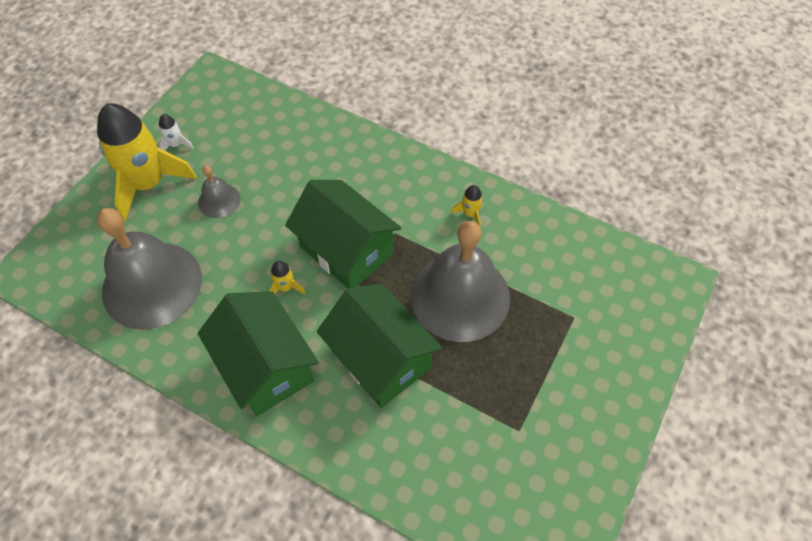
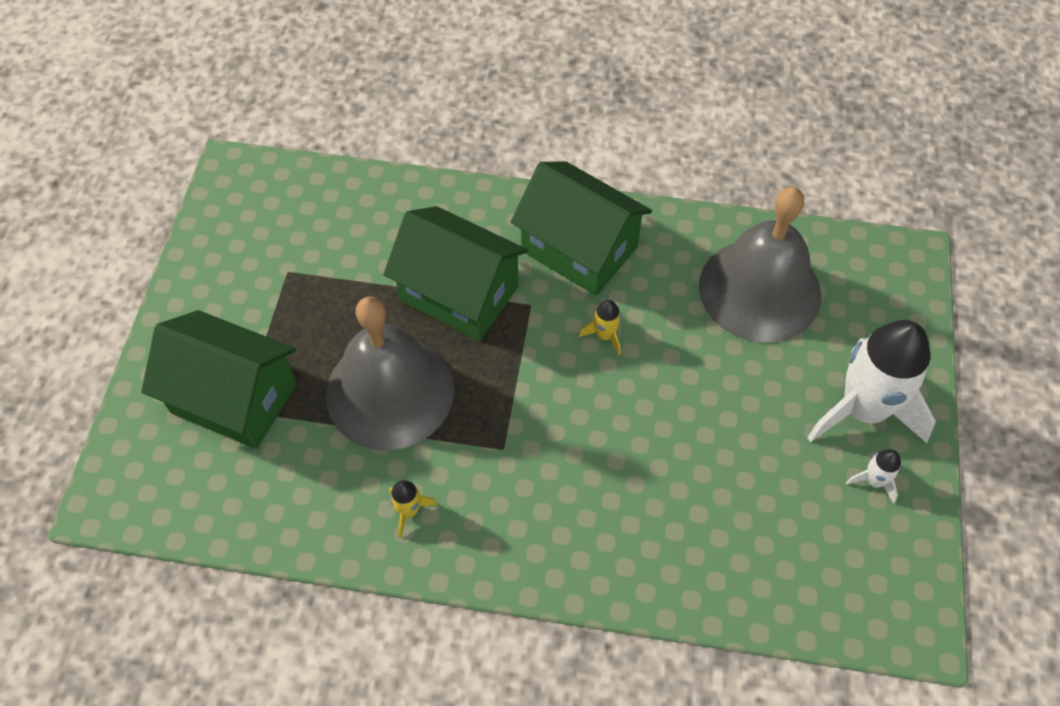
camera: 160 degrees right, 0 degrees up
yellow rocket [97,103,197,221] -> white rocket [807,320,936,443]
grey bell [198,165,241,218] -> none
green house [285,180,401,288] -> green house moved to [141,310,297,449]

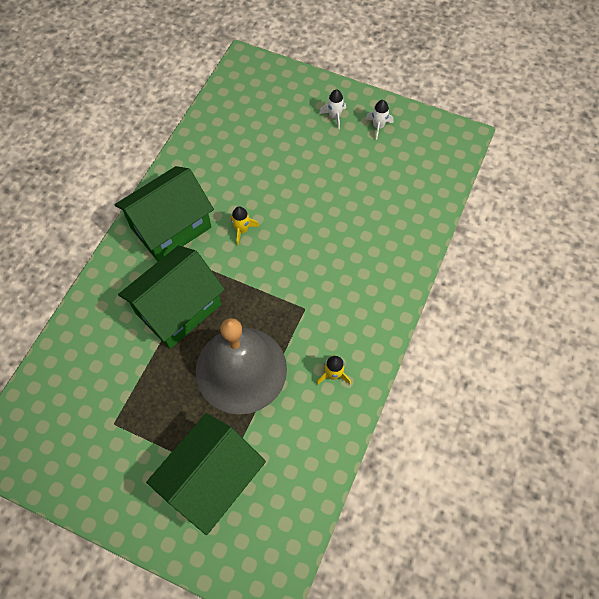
camera: 75 degrees left, 5 degrees up
grey bell [699,187,821,343] -> none
white rocket [807,320,936,443] -> white rocket [319,89,346,129], size x0.40

